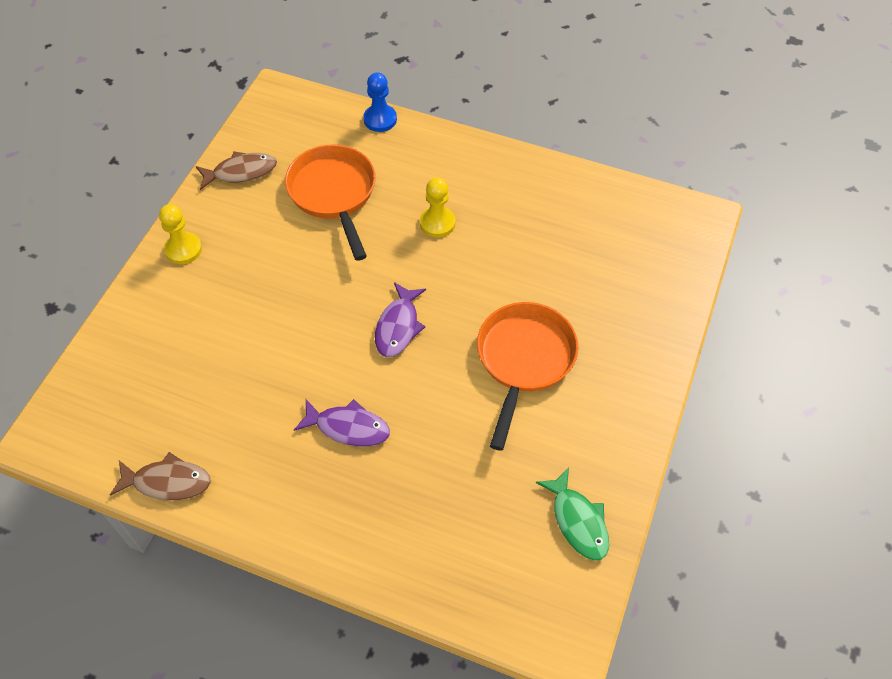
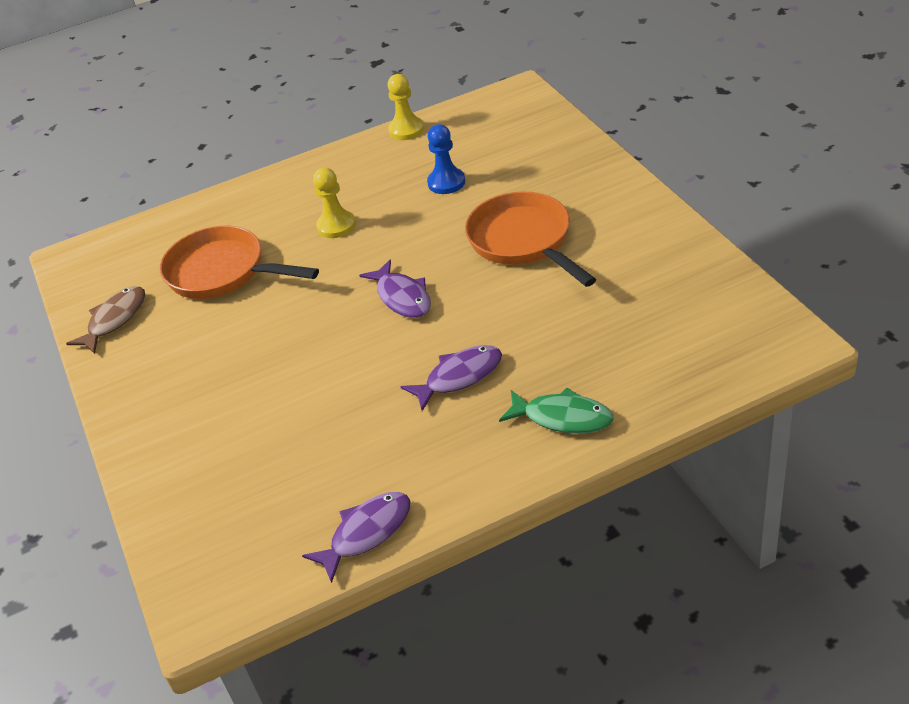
camera: 40 degrees left, 15 degrees down
brown fish [110,452,211,500] -> purple fish [302,492,410,583]
yellow pawn [159,204,202,264] -> yellow pawn moved to [388,74,424,140]
blue pawn [363,72,397,132] -> blue pawn moved to [427,124,465,194]
green fish [536,467,609,561] -> green fish moved to [499,388,614,434]

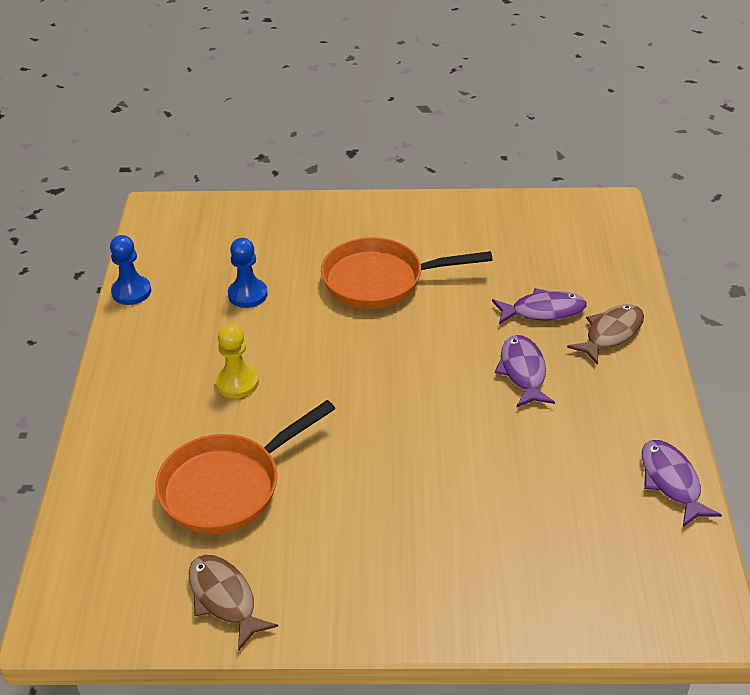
camera: 70 degrees left, 0 degrees up
purple fish [359,260,431,318] -> purple fish moved to [492,288,587,324]
yellow pawn [388,74,424,140] -> blue pawn [110,235,151,305]
green fish [499,388,614,434] -> brown fish [567,304,644,365]

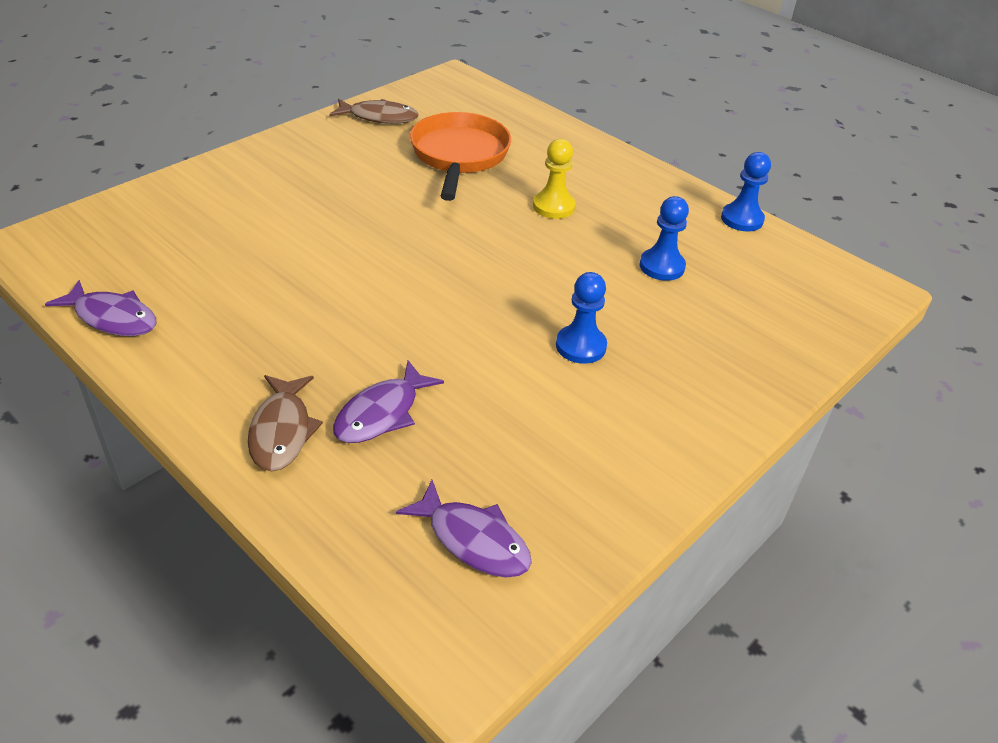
camera: 130 degrees right, 0 degrees up
orange pan [321,237,493,309] -> blue pawn [556,272,607,364]
purple fish [495,335,555,407] -> purple fish moved to [396,480,532,578]

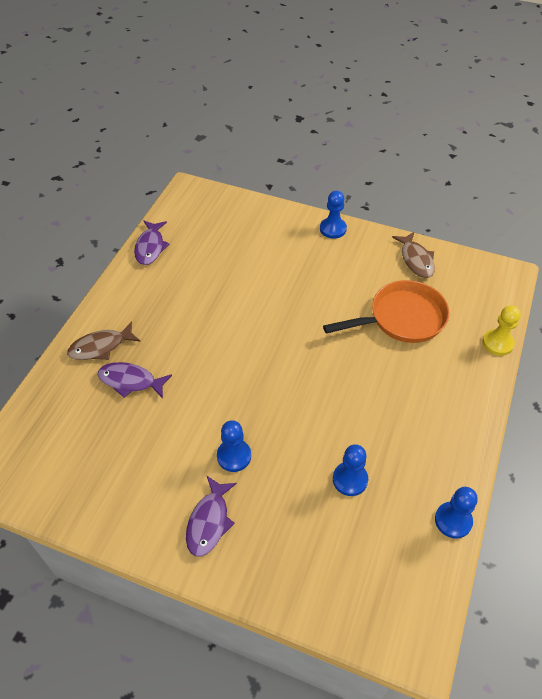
camera: 70 degrees right, 10 degrees up
purple fish [396,480,532,578] -> purple fish moved to [186,476,237,557]
yellow pawn [533,139,576,219] -> yellow pawn moved to [483,305,521,356]
none -> blue pawn [320,191,347,239]

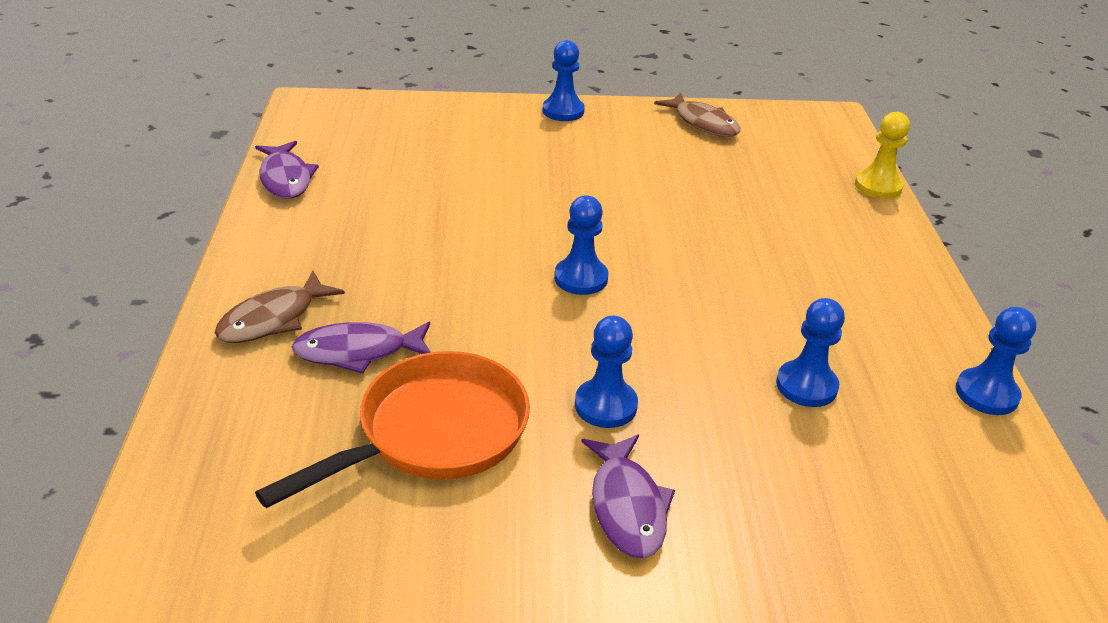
camera: 25 degrees left, 15 degrees down
orange pan [323,280,450,343] -> orange pan moved to [255,351,530,508]
none -> blue pawn [554,196,609,295]

